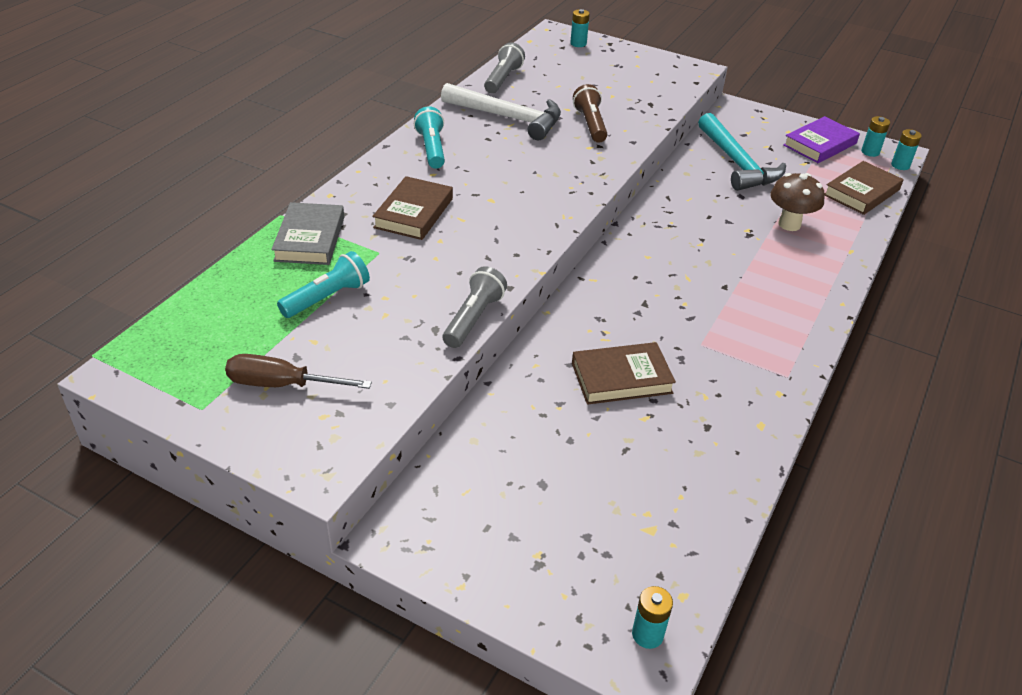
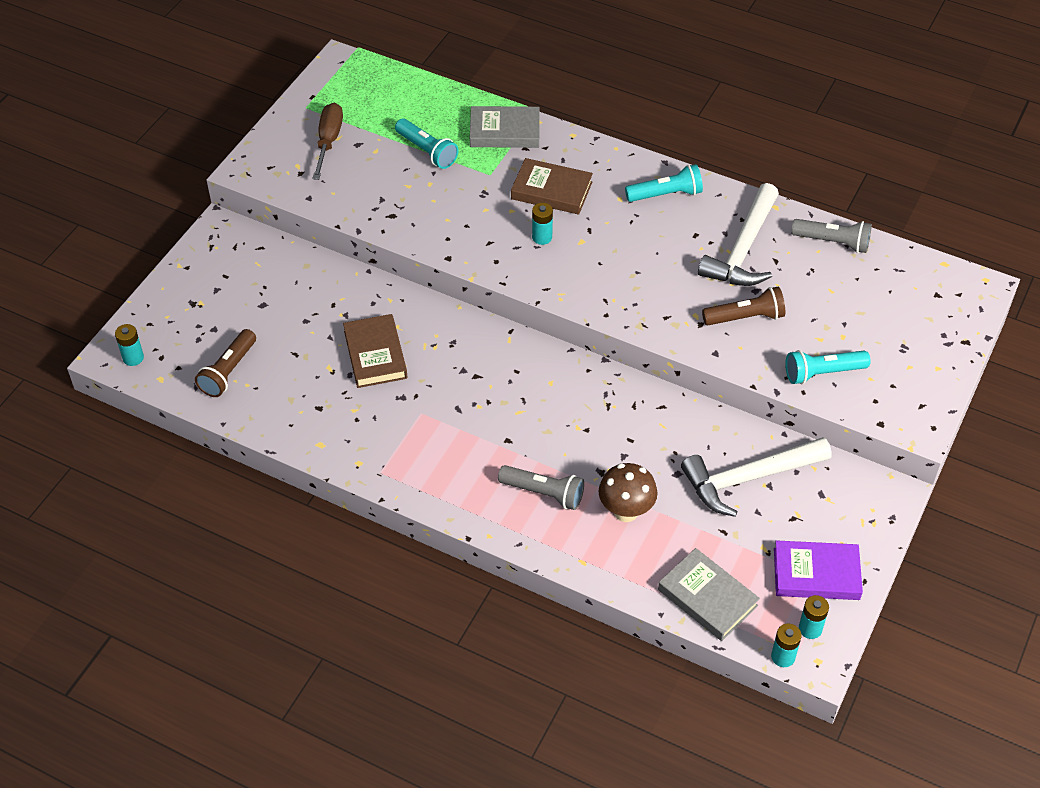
camera: 90 degrees right, 10 degrees up
grey flashlight [443,266,507,348] -> grey flashlight moved to [498,465,584,510]
turquoise battery [570,9,590,47] -> turquoise battery moved to [532,203,553,245]
turquoise hammer [698,113,786,191] -> white hammer [681,437,832,517]
purple book [783,116,860,163] -> purple book turned 45 degrees counterclockwise [774,540,863,600]
brown book [824,161,904,215] -> grey book [658,548,760,641]
none -> brown flashlight [195,329,256,397]
none -> turquoise flashlight [785,350,871,384]

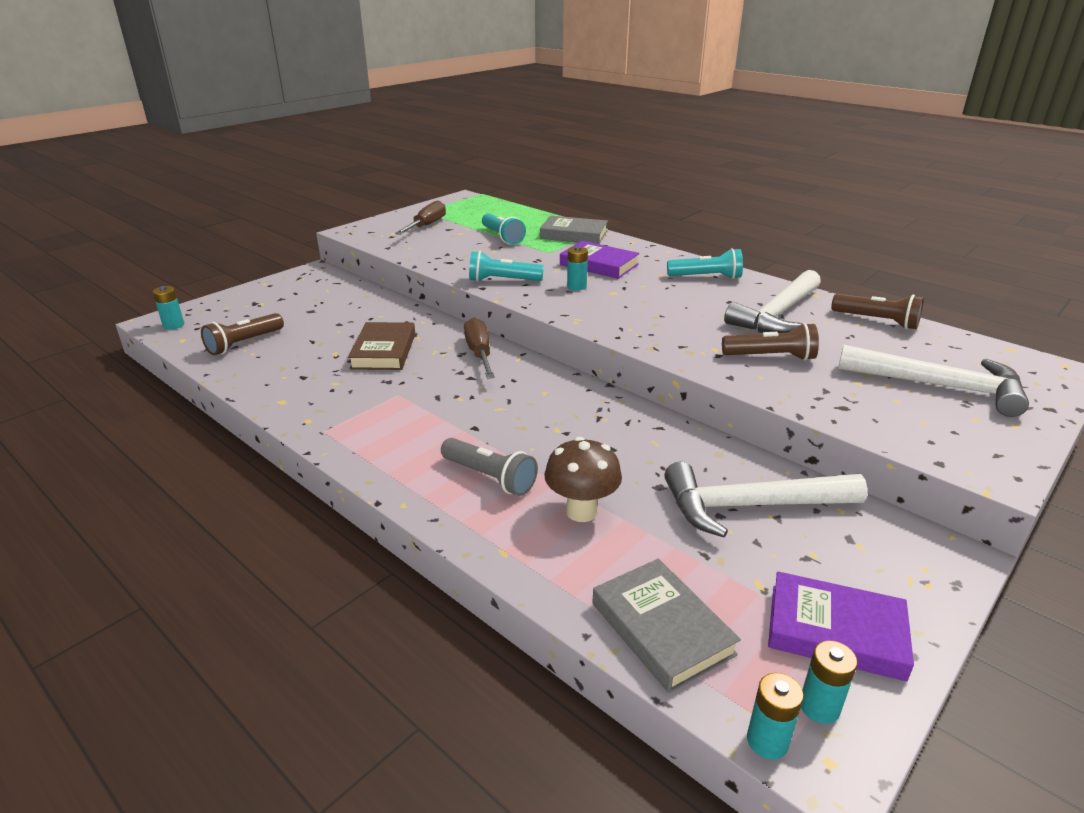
camera: 15 degrees right, 20 degrees down
brown book [511,158,593,214] -> purple book [560,241,640,279]
turquoise flashlight [785,350,871,384] -> turquoise flashlight moved to [469,251,544,282]
grey flashlight [791,219,872,253] -> brown flashlight [831,294,924,329]
none -> brown screwdriver [464,317,495,379]
none -> white hammer [838,345,1029,417]

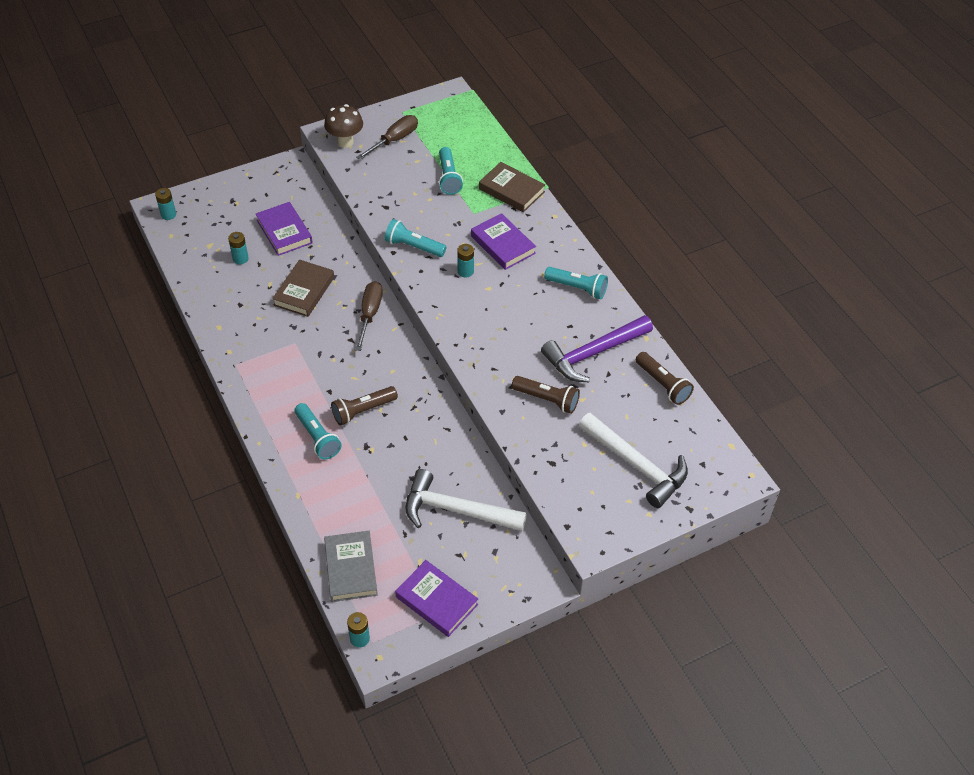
camera: 20 degrees right, 20 degrees up
brown flashlight [201,313,284,355] -> brown flashlight moved to [331,386,398,426]
grey flashlight [441,438,538,496] -> turquoise flashlight [294,403,342,460]
grey book [540,216,608,244] -> brown book [479,162,545,212]
brown mushroom [545,437,622,522] -> brown mushroom moved to [324,104,363,148]
white hammer [724,270,821,333] -> purple hammer [541,315,653,382]
turquoise battery [801,640,857,724] -> turquoise battery moved to [228,232,249,264]
none -> purple book [256,202,313,256]

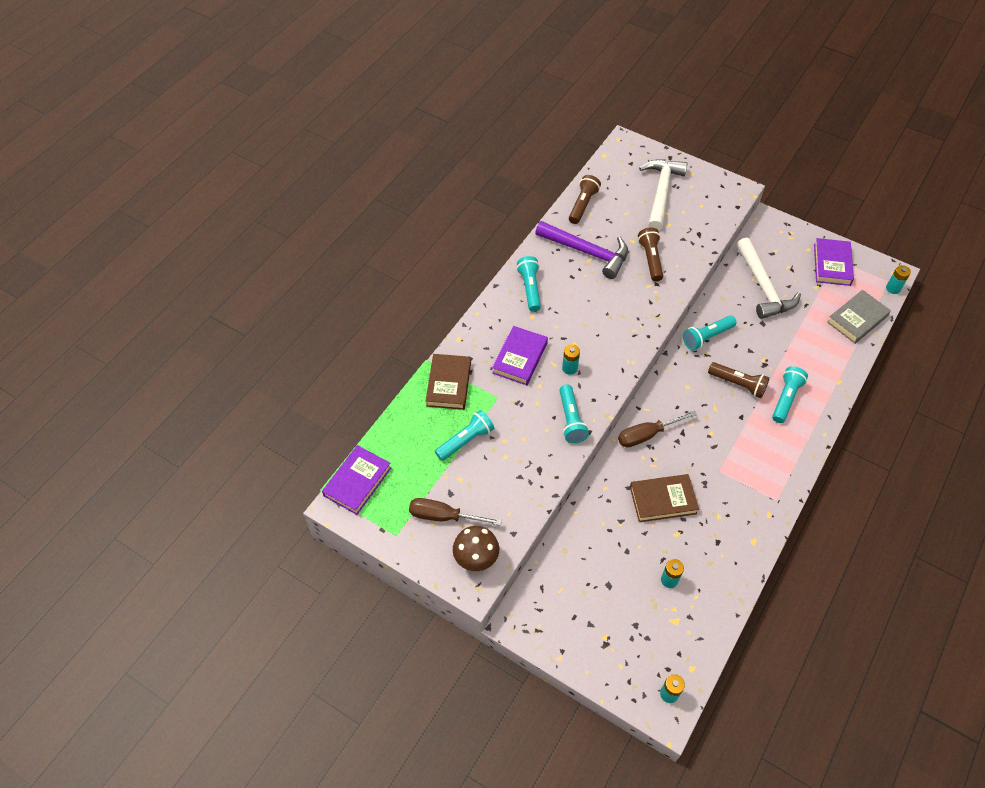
camera: 120 degrees left, 5 degrees up
purple book [256,202,313,256] -> purple book moved to [322,445,391,515]
none -> turquoise flashlight [683,316,736,350]

